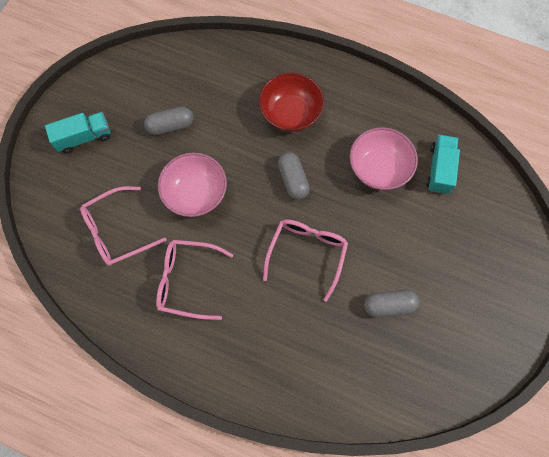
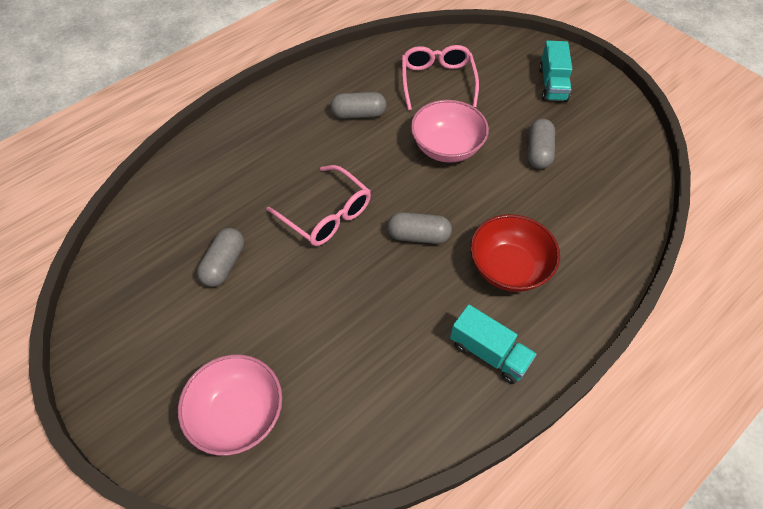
camera: 115 degrees right, 15 degrees down
pink glasses [156,240,233,320] -> grey capsule [331,92,386,119]
pink bowl [349,127,418,190] -> pink bowl moved to [178,354,282,456]
turquoise truck [426,135,460,194] -> turquoise truck moved to [450,305,537,384]

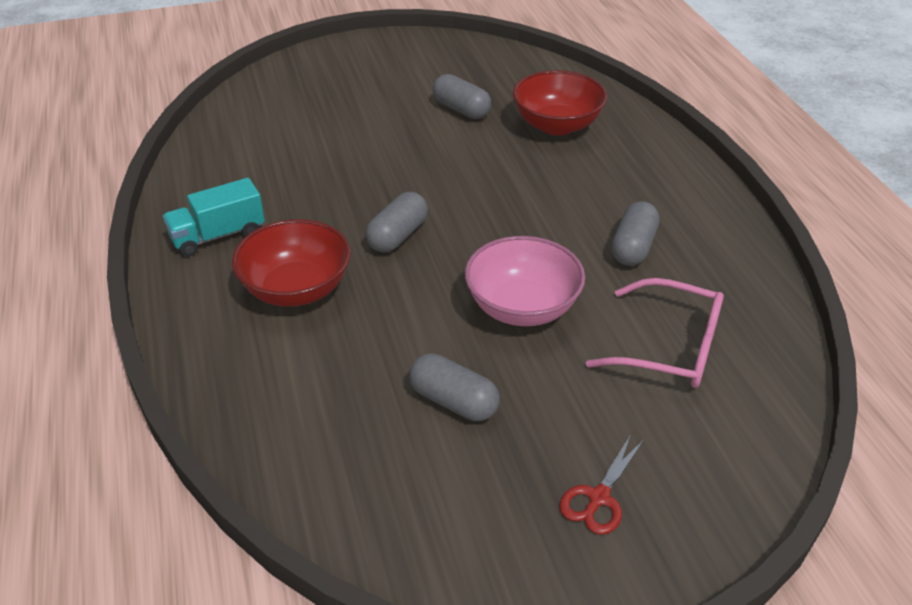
camera: 115 degrees right, 15 degrees down
pink bowl [178,354,282,456] -> none
pink glasses [267,165,371,246] -> none
turquoise truck [539,41,572,102] -> red scissors [559,434,645,535]
none -> red bowl [513,70,607,135]

